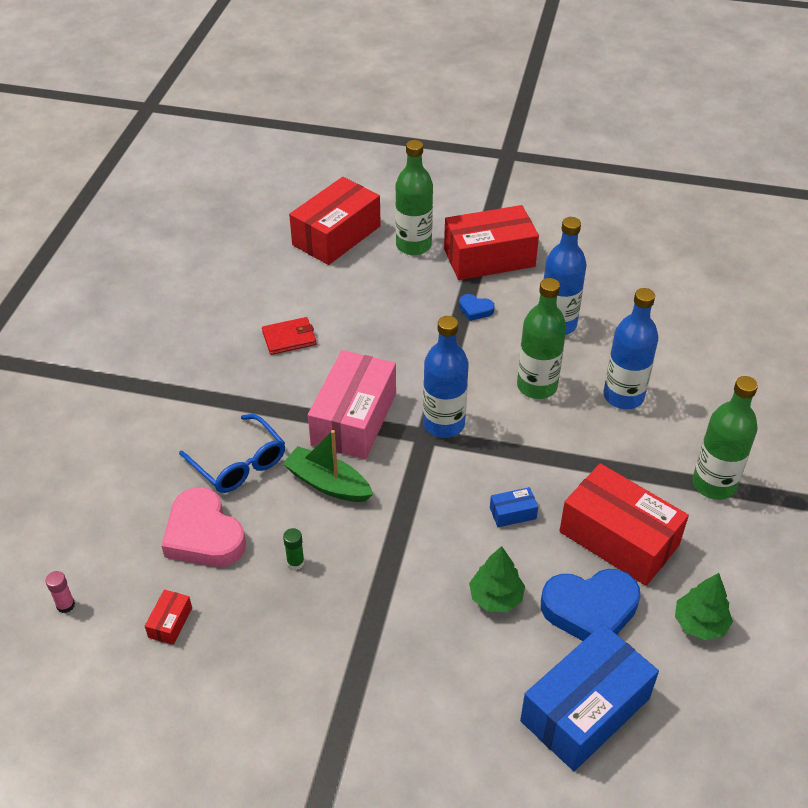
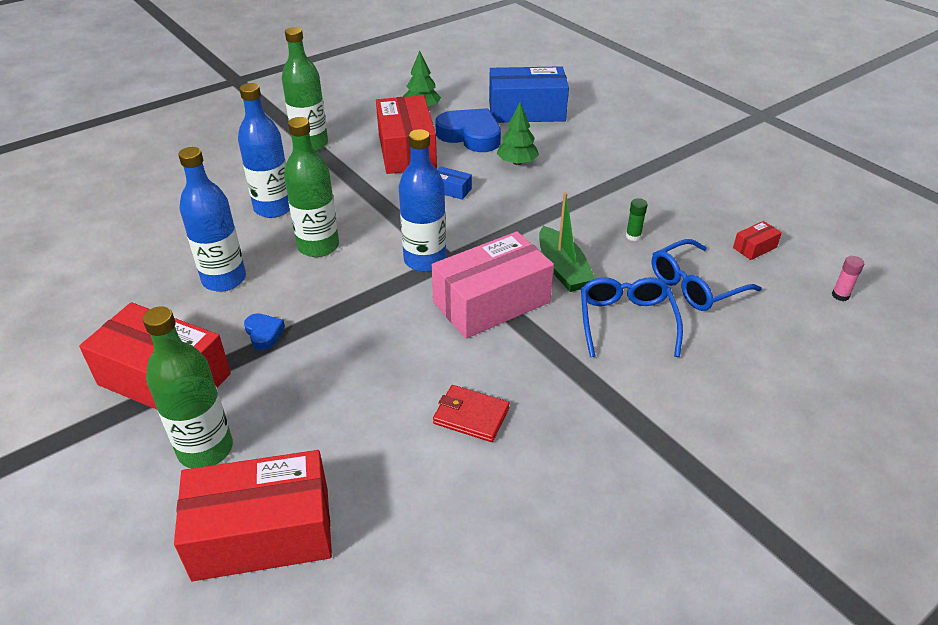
camera: 140 degrees left, 5 degrees down
pink heart [161,487,246,567] -> blue glasses [652,239,762,311]

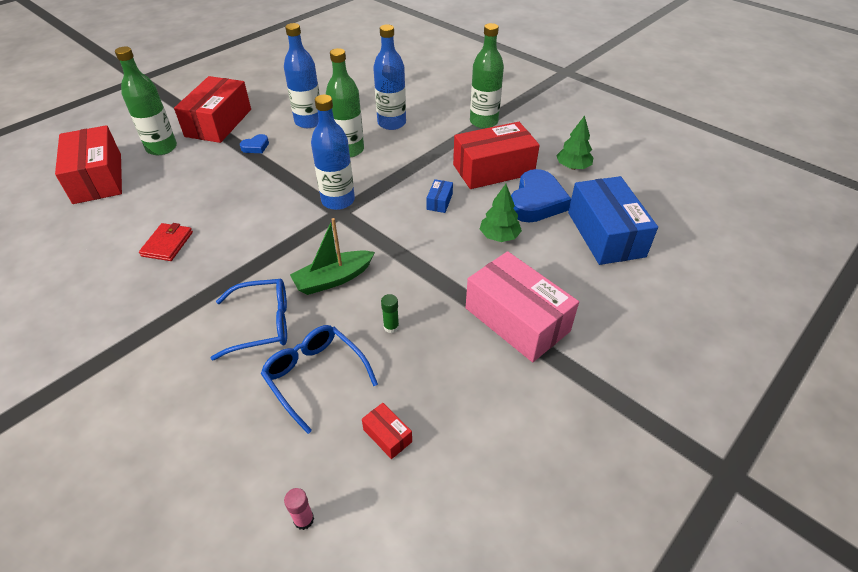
camera: 80 degrees right, 5 degrees up
pink box [432,231,554,339] -> pink box moved to [466,251,579,362]

